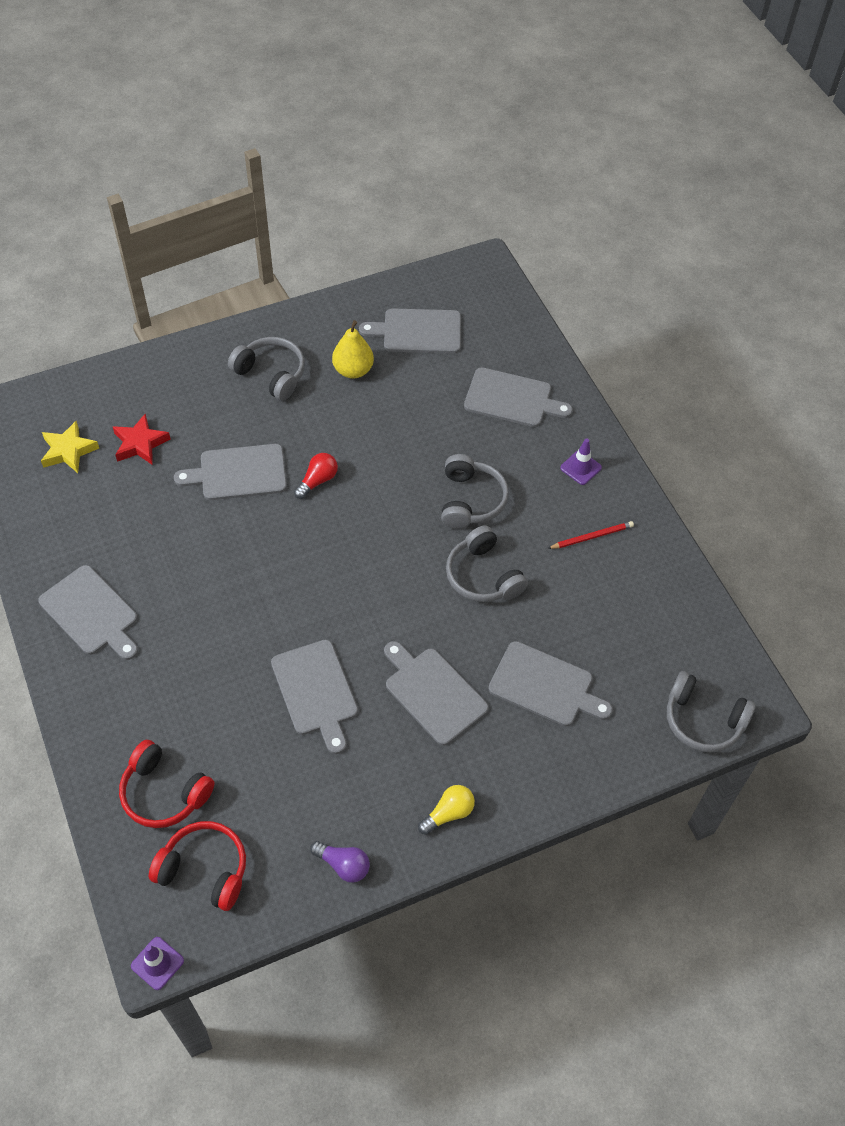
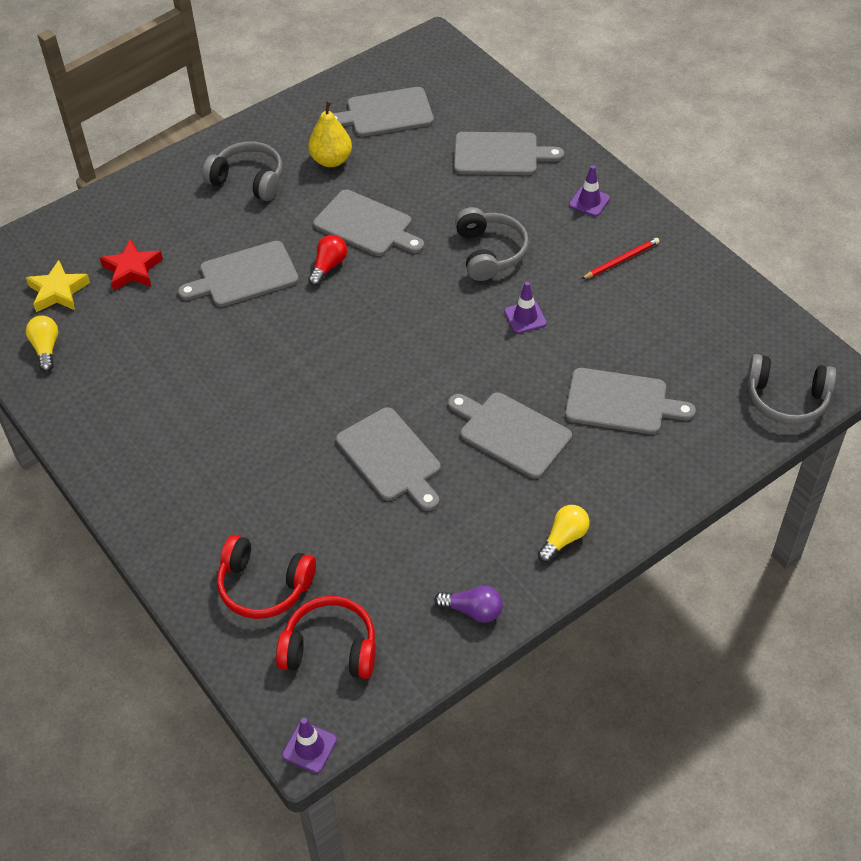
camera: 10 degrees left, 5 degrees down
grey cutting board [38,565,138,660] -> grey cutting board moved to [313,190,424,256]
grey headphones [446,525,528,602] -> purple traffic cone [504,282,547,334]
none -> yellow light bulb [26,316,58,372]

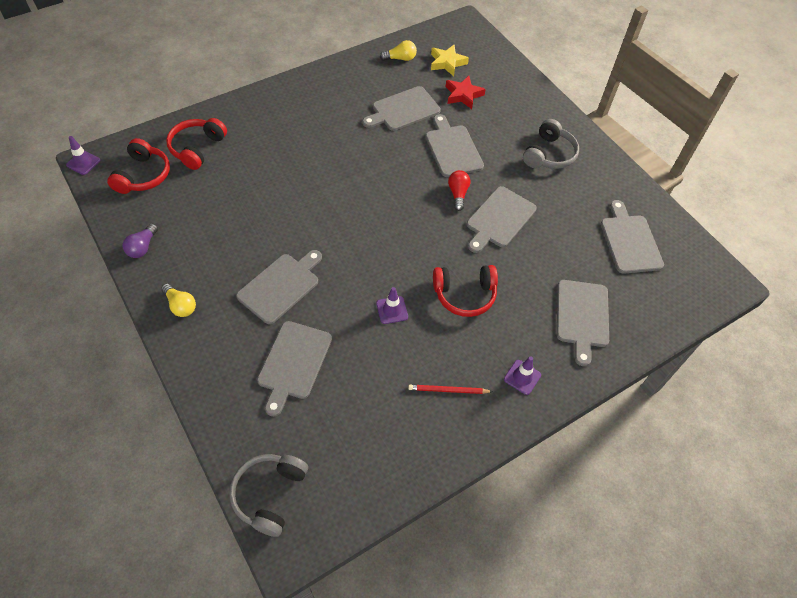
camera: 90 degrees right, 5 degrees up
yellow pear [308,101,352,167] -> none
red light bulb [308,235,347,286] -> red light bulb turned 120 degrees counterclockwise [448,170,470,211]
grey cutting board [336,407,441,511] -> grey cutting board moved to [362,86,441,131]
grey headphones [455,207,529,281] -> red headphones [433,265,498,317]
red pencil [582,238,659,279] -> red pencil turned 120 degrees clockwise [408,385,493,394]

